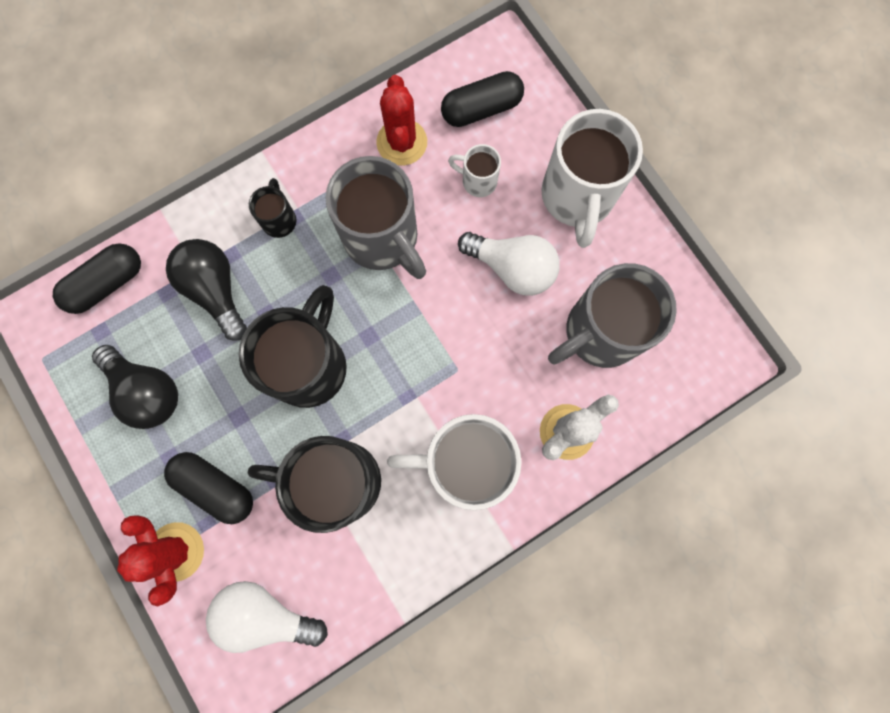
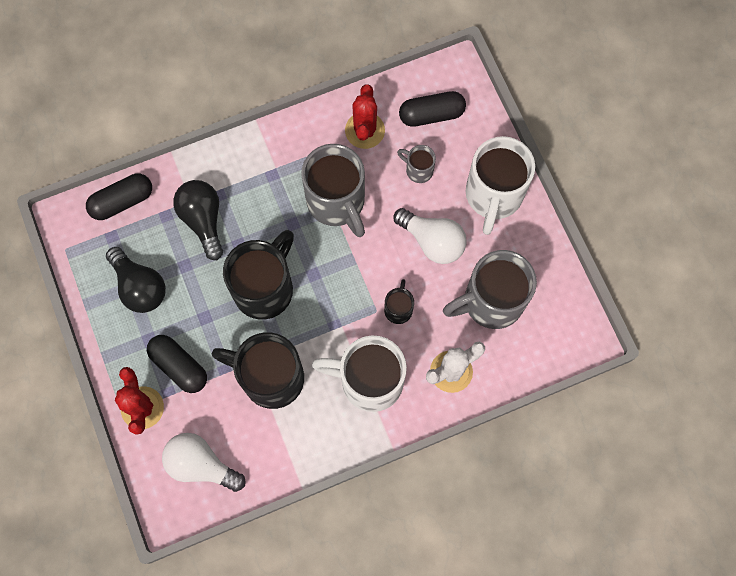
camera: 10 degrees right, 5 degrees down
black mug [249,178,296,238] -> black mug moved to [384,279,414,324]
white mug [448,144,501,197] -> grey mug [397,145,436,183]

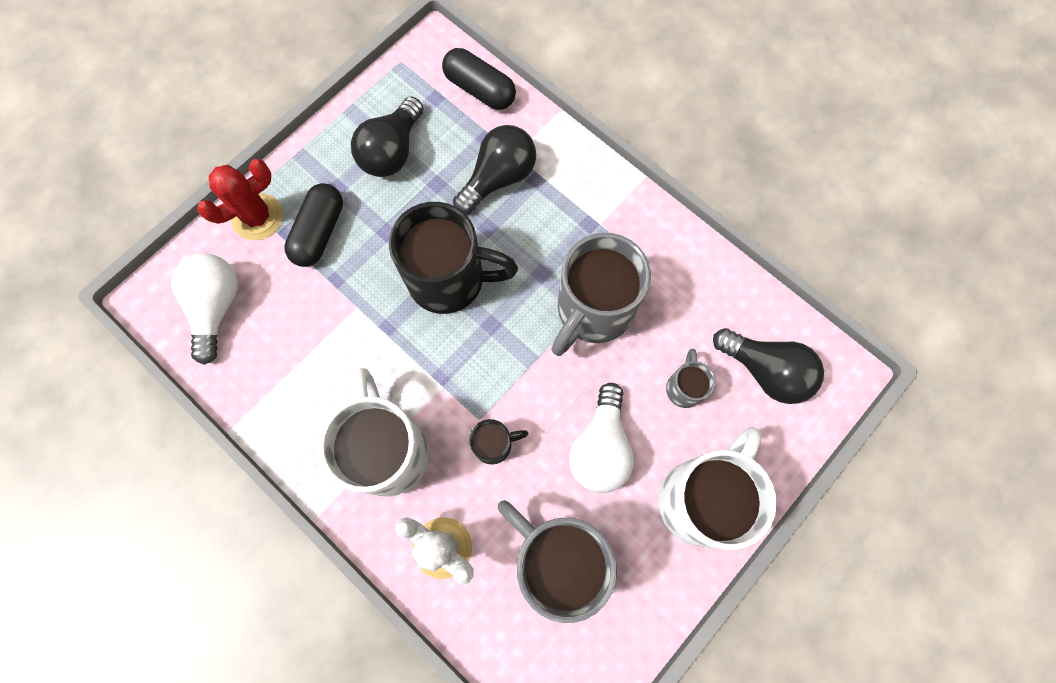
camera: 65 degrees right, 0 degrees up
black mug [212,332,304,409] -> none
red cactus [345,84,385,149] -> none
black capsule [399,91,466,127] -> black light bulb [713,328,824,404]
white mug [466,136,535,235] -> white mug turned 135 degrees clockwise [658,427,777,550]

